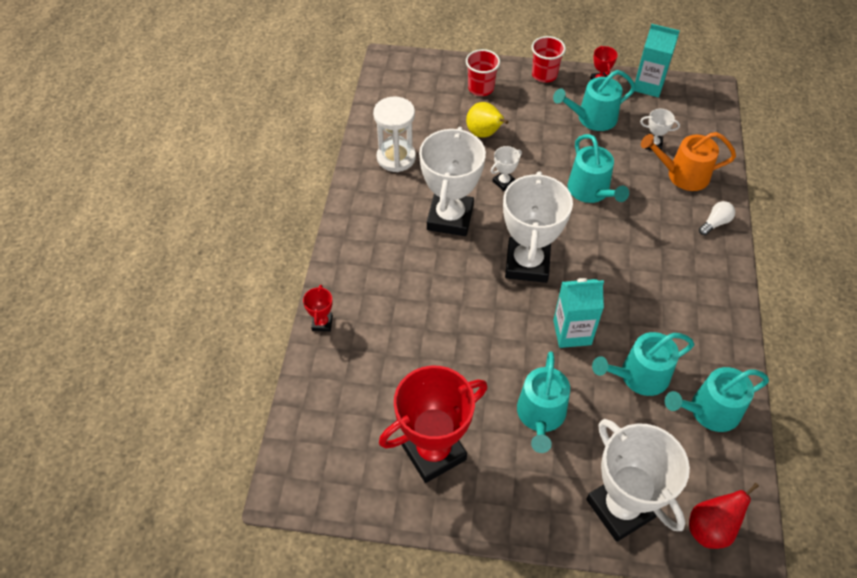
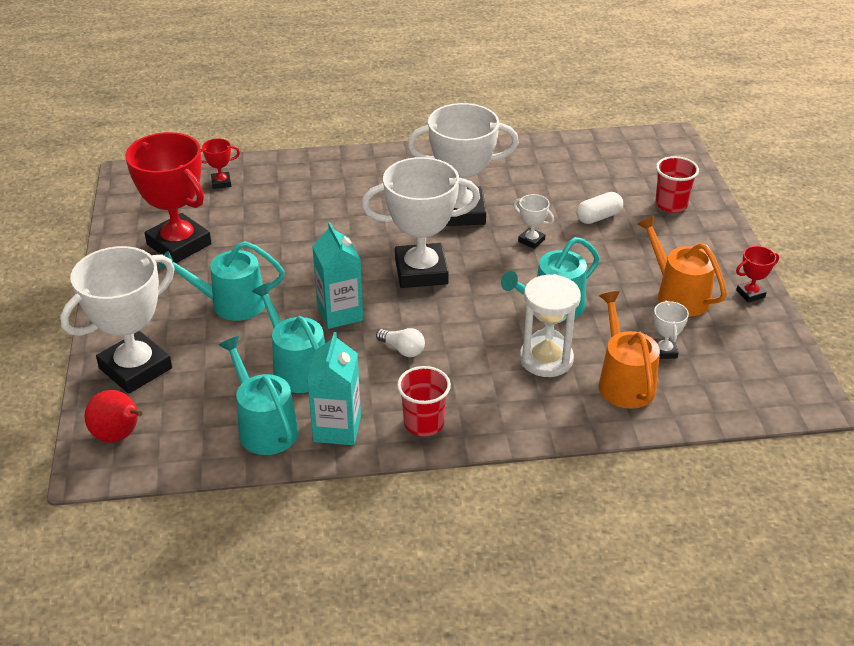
camera: 75 degrees right, 15 degrees down
red trophy [303,285,333,332] -> red trophy moved to [201,138,240,189]
white hourglass [373,97,416,172] -> white hourglass moved to [520,274,581,377]
yellow pear [466,102,508,138] -> white capsule [576,192,623,224]
red cup [531,36,566,83] -> red cup moved to [397,366,451,436]
turquoise watering can [553,70,636,131] -> orange watering can [637,215,727,317]
turquoise carton [634,24,680,98] -> turquoise carton moved to [307,332,361,445]
white light bulb [699,201,735,236] -> white light bulb moved to [376,328,425,357]

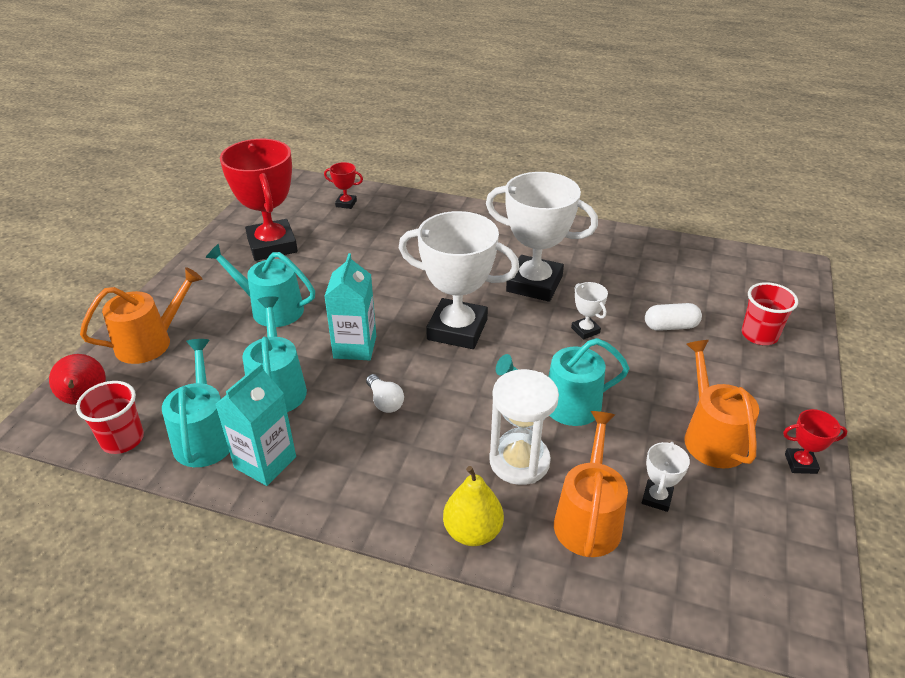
camera: 25 degrees right, 0 degrees up
white trophy [60,246,175,394] -> orange watering can [80,267,202,364]
red cup [397,366,451,436] -> red cup moved to [76,381,144,454]
none -> yellow pear [443,466,504,546]

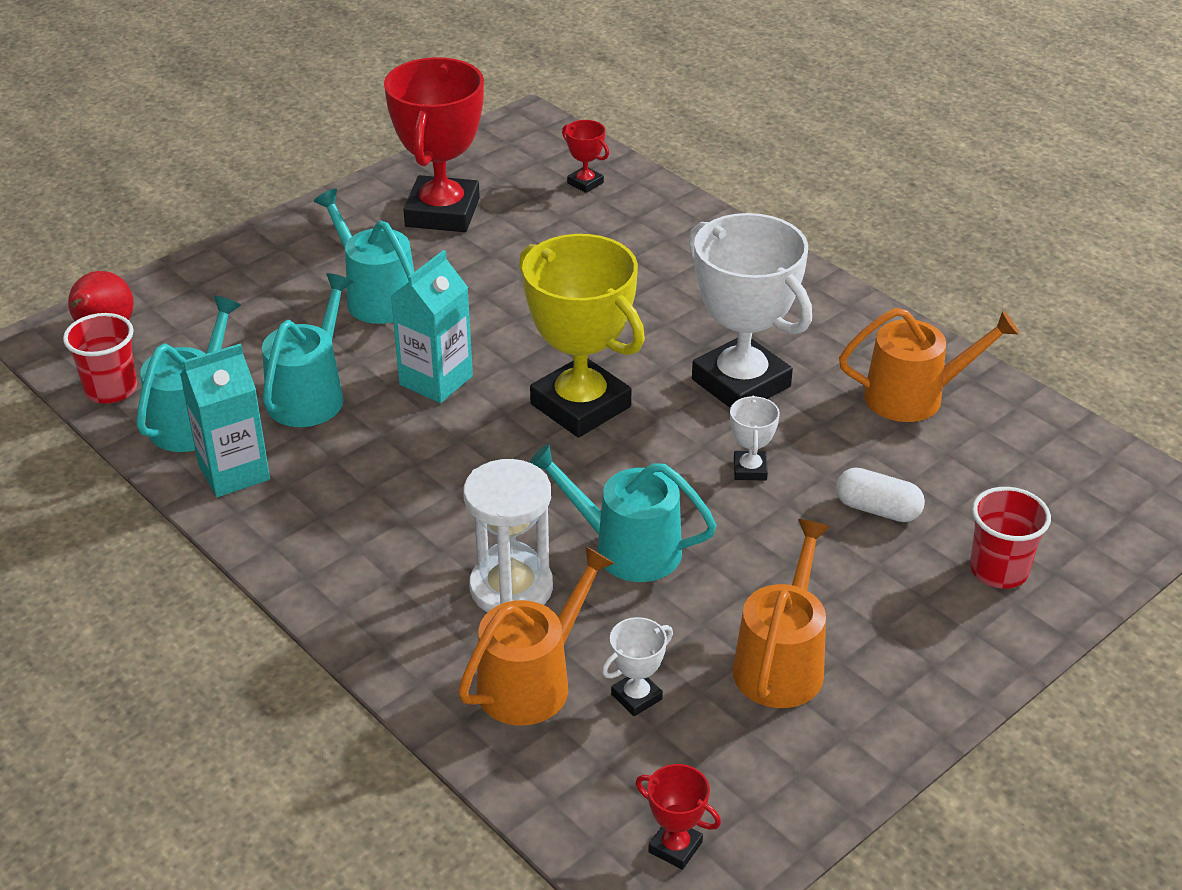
camera: 30 degrees right, 0 degrees up
orange watering can [80,267,202,364] -> orange watering can moved to [839,308,1019,422]
white light bulb [366,374,404,413] -> none
white trophy [399,211,519,349] -> yellow trophy [519,234,645,438]
yellow pear [443,466,504,546] -> none
red trophy [783,409,847,474] -> red trophy moved to [636,764,721,870]

